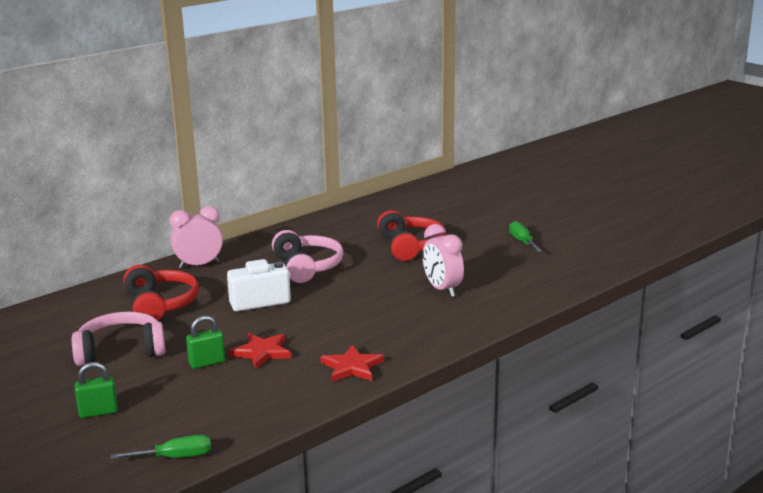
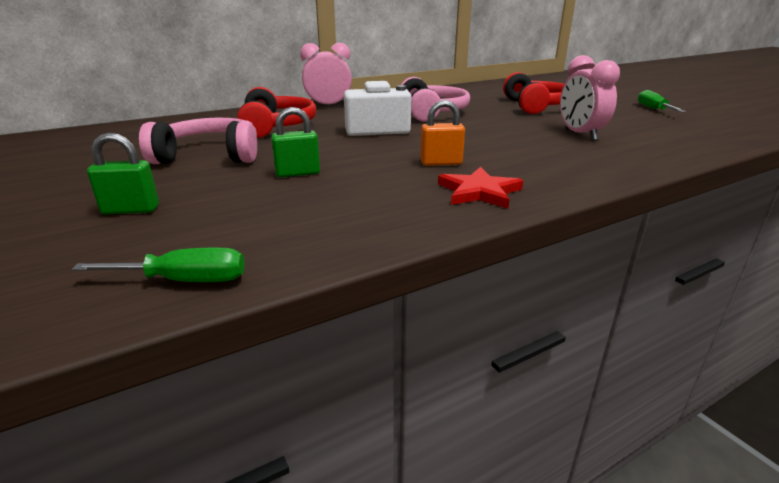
camera: 10 degrees right, 5 degrees up
red star [229,333,291,369] -> none
none -> orange padlock [420,100,465,166]

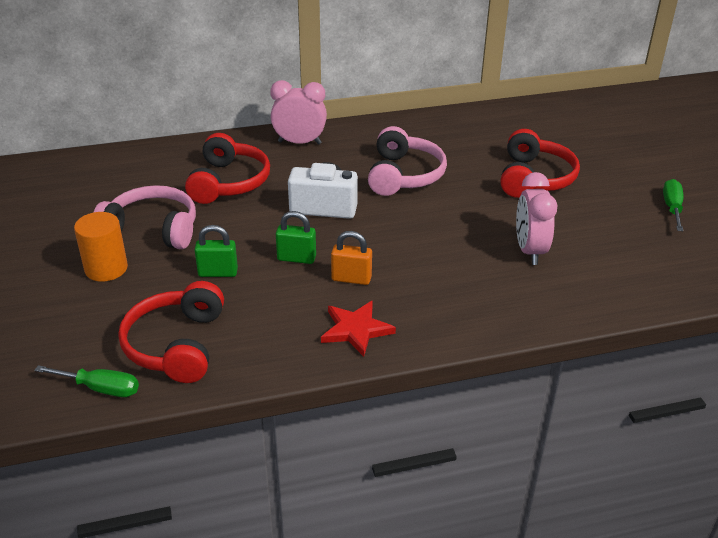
camera: 15 degrees right, 10 degrees up
green padlock [87,133,159,214] -> green padlock moved to [276,211,316,264]
none -> orange cylinder [74,212,128,282]
none -> red headphones [118,281,224,383]

